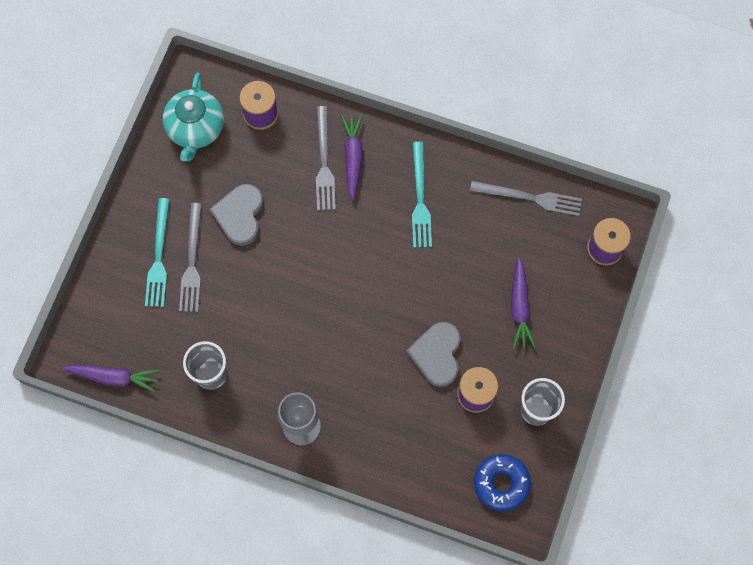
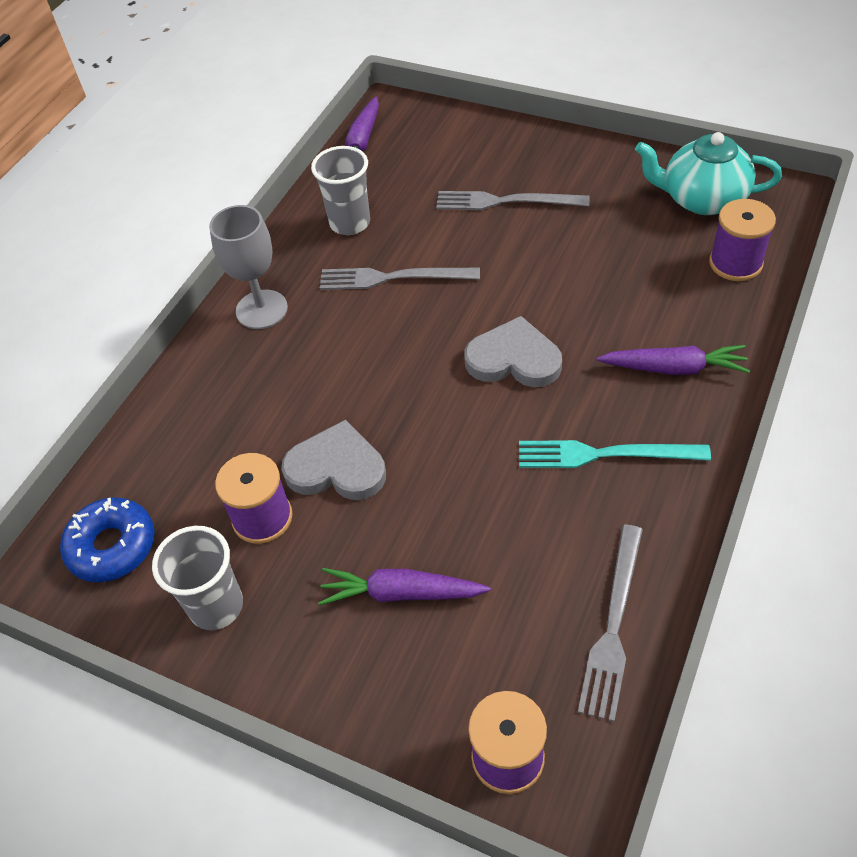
camera: 100 degrees right, 20 degrees down
turquoise fork [145,198,170,307] -> none
grey heart [210,184,263,246] -> grey heart moved to [464,316,562,387]
grey fork [316,106,336,211] -> grey fork moved to [320,268,480,290]

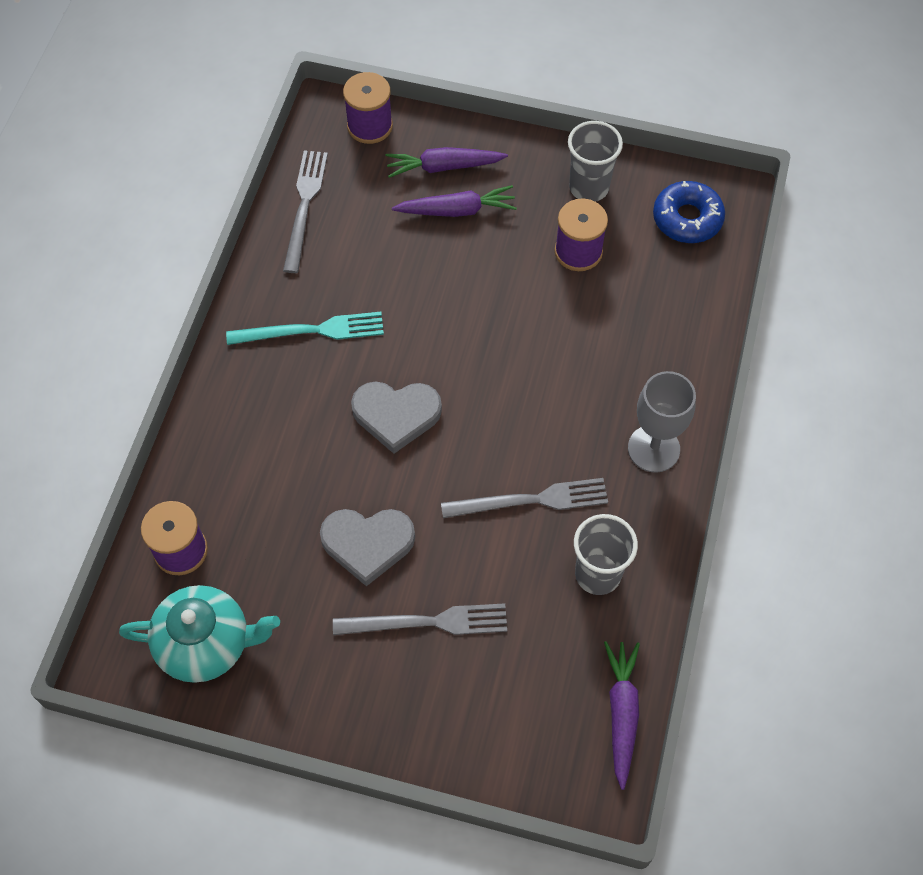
camera: 165 degrees right, 10 degrees up
grey heart [281,420,386,500] -> grey heart moved to [320,509,415,586]
purple carrot [597,345,750,375] -> purple carrot moved to [386,147,508,178]

